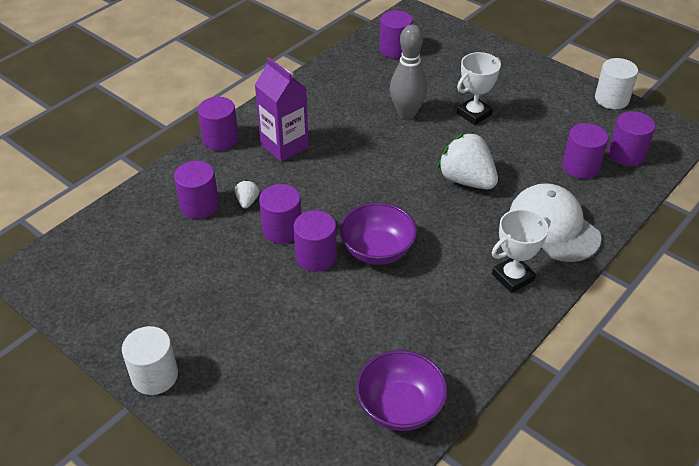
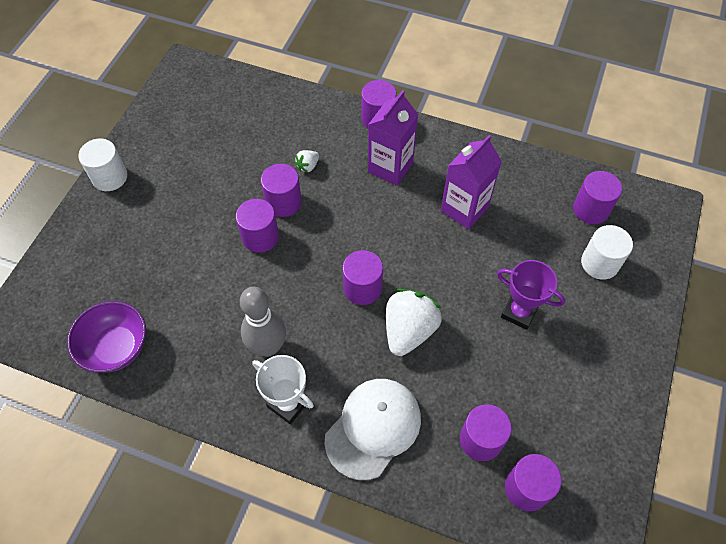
camera: 70 degrees right, 15 degrees up
purple cylinder [174,161,219,219] -> purple cylinder moved to [342,250,383,305]
white strawberry [235,180,260,209] -> white strawberry turned 150 degrees clockwise [295,150,319,173]
purple bowl [340,203,417,265] -> none
grey bowling pin [390,24,427,119] -> grey bowling pin moved to [240,287,286,357]
white trophy [457,52,501,125] -> purple trophy [497,260,565,330]
white cylinder [595,58,638,109] -> white cylinder moved to [581,225,633,280]
none -> purple carton [441,135,502,229]

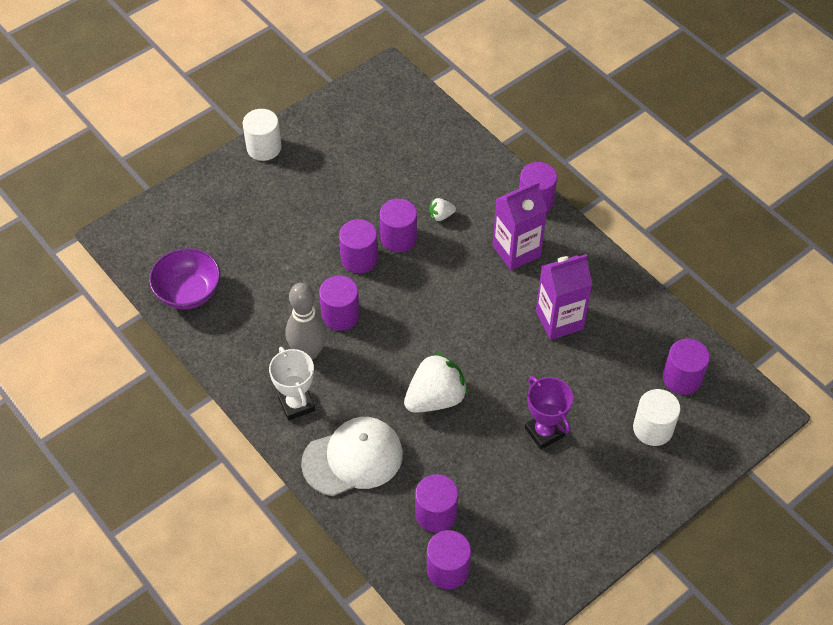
camera: 30 degrees right, 5 degrees down
purple cylinder [342,250,383,305] -> purple cylinder moved to [319,276,360,331]

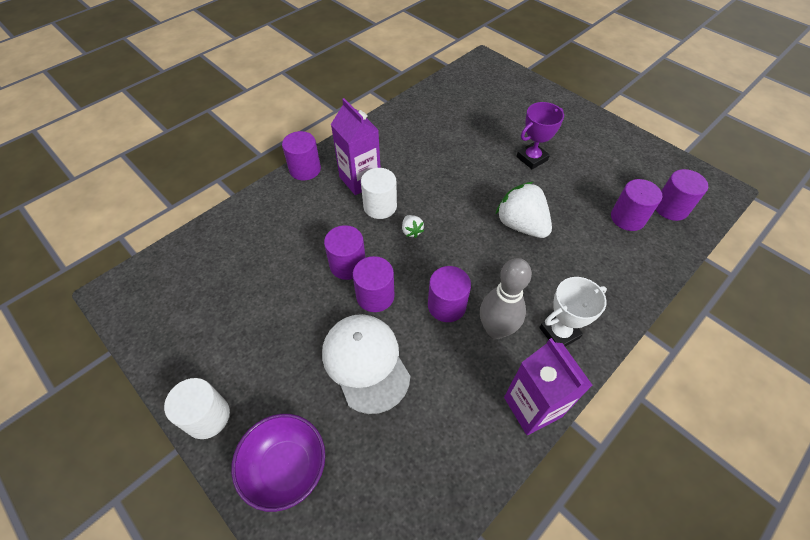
camera: 95 degrees left, 0 degrees up
purple bowl [149,248,220,309] -> purple bowl moved to [231,414,325,512]
white cap [301,417,403,496] -> white cap moved to [322,314,410,414]
white strawberry [429,198,456,221] -> white strawberry moved to [402,215,424,238]
purple carton [536,254,593,340] -> purple carton moved to [504,338,593,435]
white cylinder [633,389,680,446] -> white cylinder moved to [361,168,397,219]
purple cylinder [663,339,710,395] -> none

